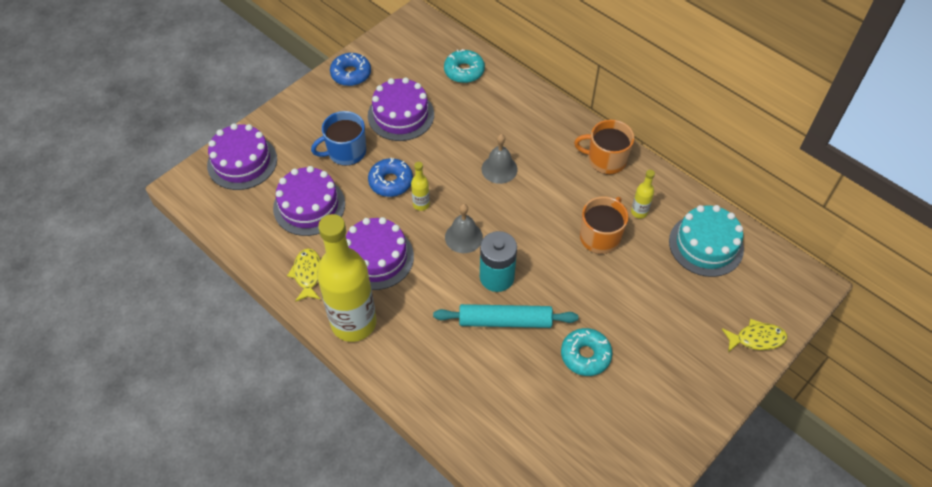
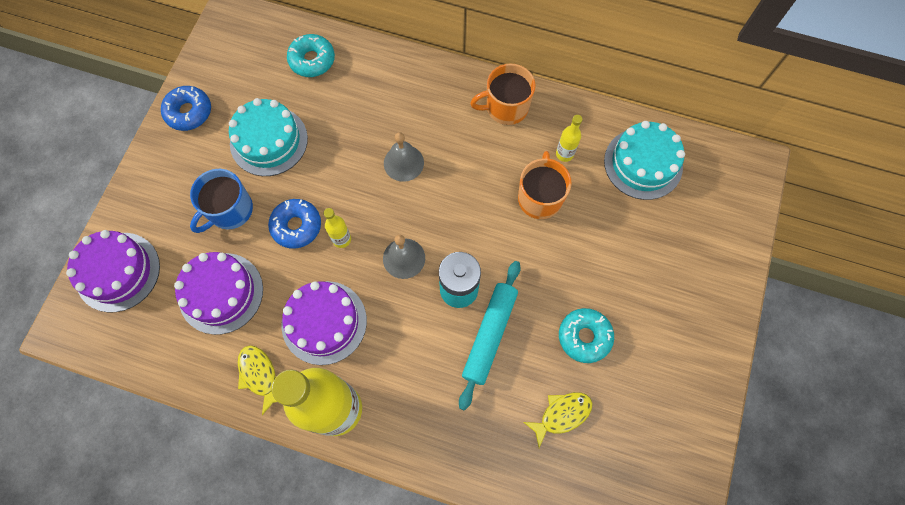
camera: 25 degrees left, 15 degrees up
purple cake [368,77,434,141] -> turquoise cake [229,98,308,176]
turquoise rolling pin [433,304,578,328] -> turquoise rolling pin turned 45 degrees counterclockwise [459,261,521,411]
yellow fish [722,319,787,352] -> yellow fish moved to [523,392,593,448]

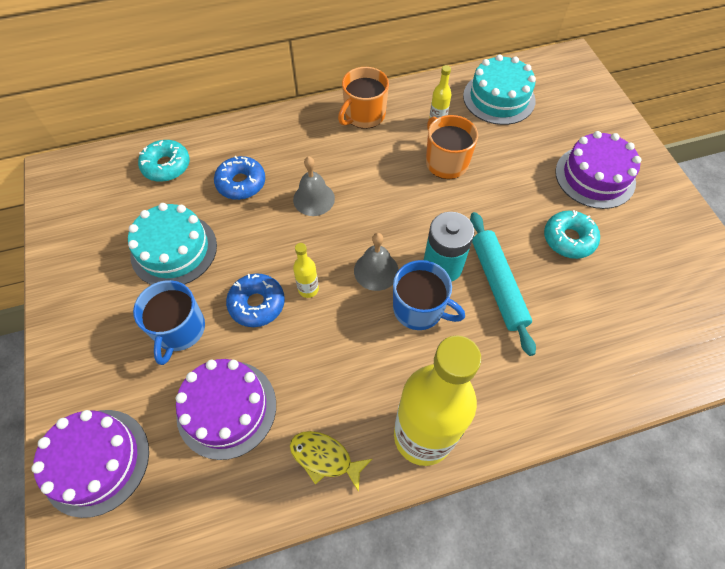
camera: 35 degrees left, 10 degrees down
blue donut [161,86,211,131] -> blue donut moved to [214,156,265,200]
purple cake [282,281,367,365] -> purple cake moved to [555,131,641,209]
yellow fish [523,392,593,448] -> none
none -> blue mug [393,260,465,330]

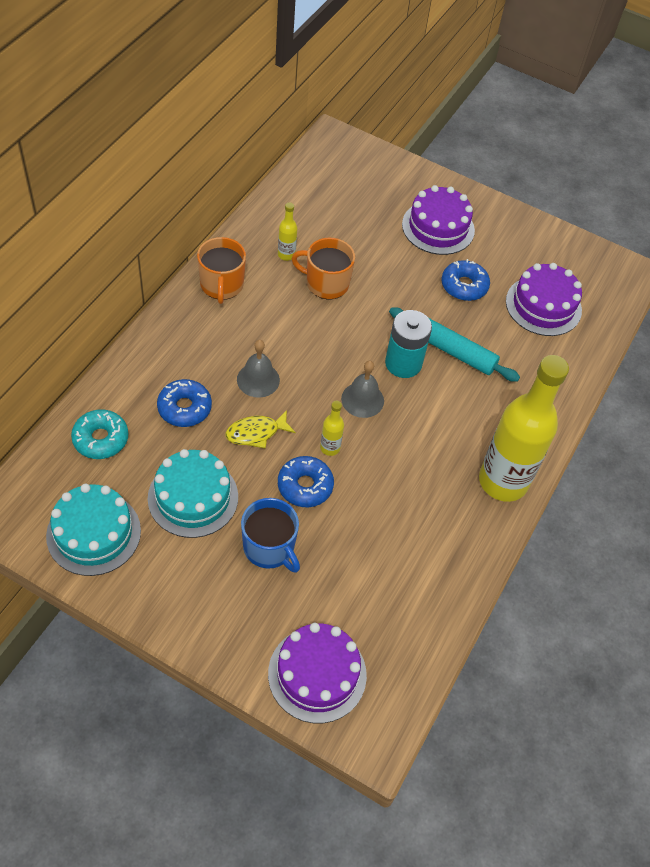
camera: 50 degrees left, 5 degrees down
purple cake [176,359,276,460] -> purple cake moved to [506,263,582,336]
yellow fish [290,431,372,492] -> yellow fish moved to [225,410,296,449]
blue mug [393,260,465,330] -> none
turquoise cake [463,54,536,125] -> turquoise cake moved to [46,484,141,576]
turquoise donut [544,210,600,259] -> blue donut [441,259,490,301]

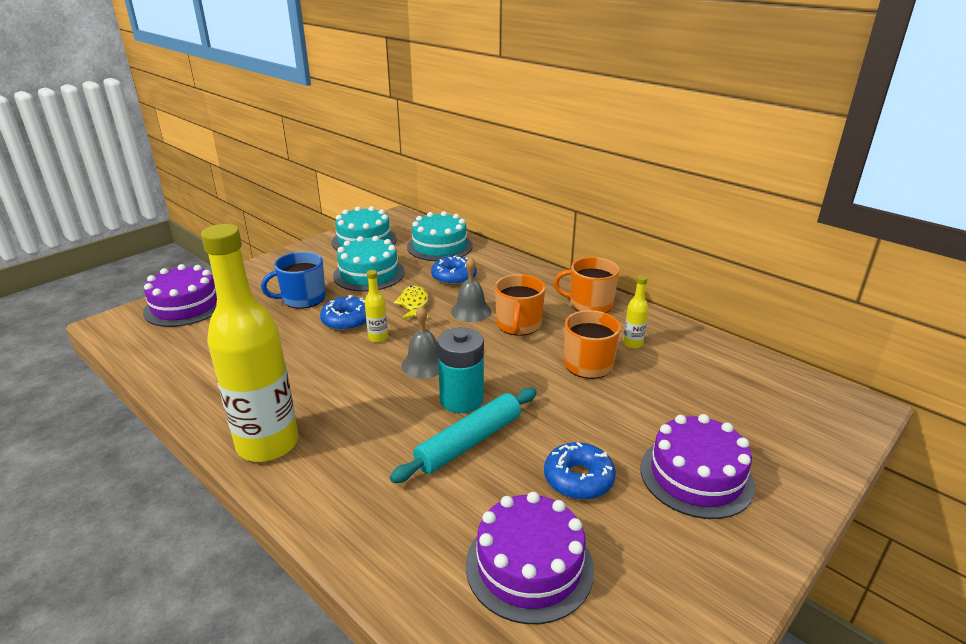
camera: 110 degrees right, 25 degrees down
turquoise donut [71,409,129,459] -> turquoise cake [407,211,472,261]
none -> orange mug [495,274,545,336]

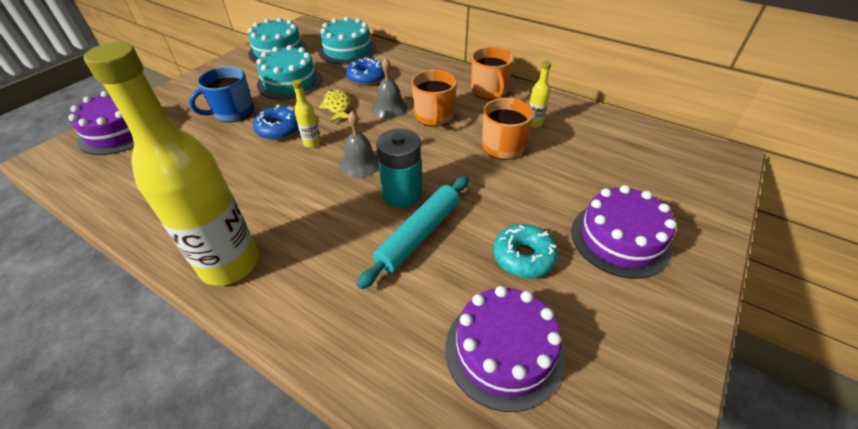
camera: 10 degrees left, 15 degrees up
blue donut [544,442,616,500] -> turquoise donut [493,224,558,278]
orange mug [553,257,620,313] -> orange mug turned 105 degrees counterclockwise [471,47,514,100]

